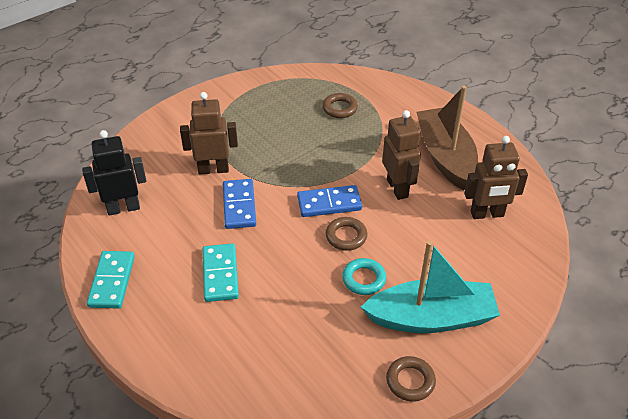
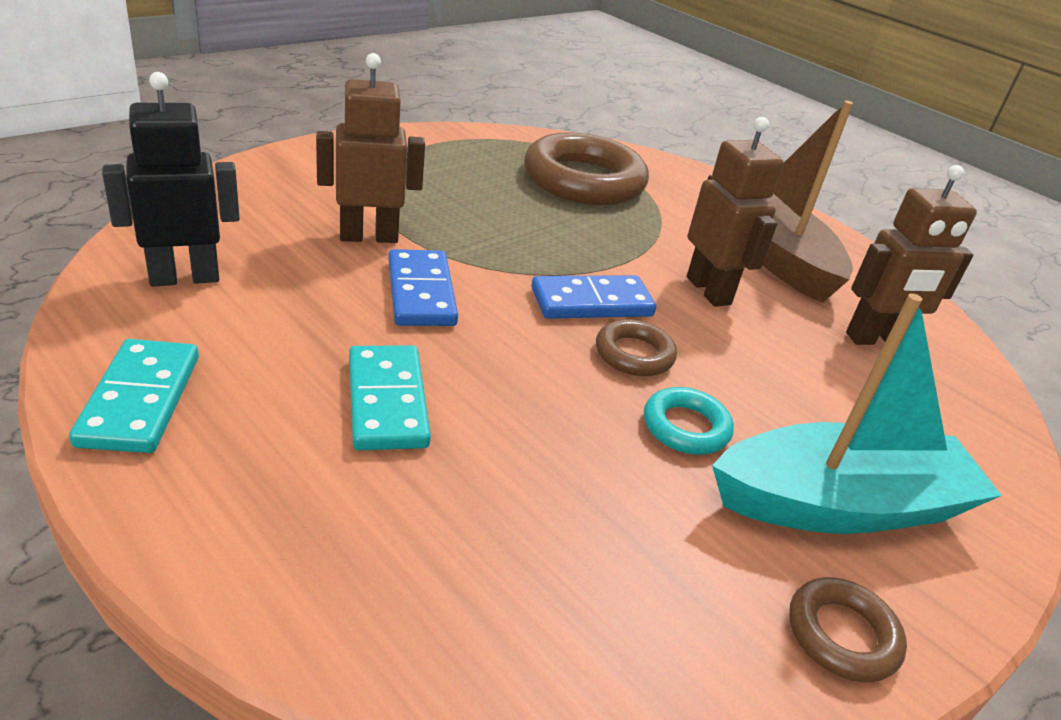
camera: 10 degrees left, 10 degrees down
brown ring [322,93,358,118] -> brown ring [524,132,649,205], size x2.10

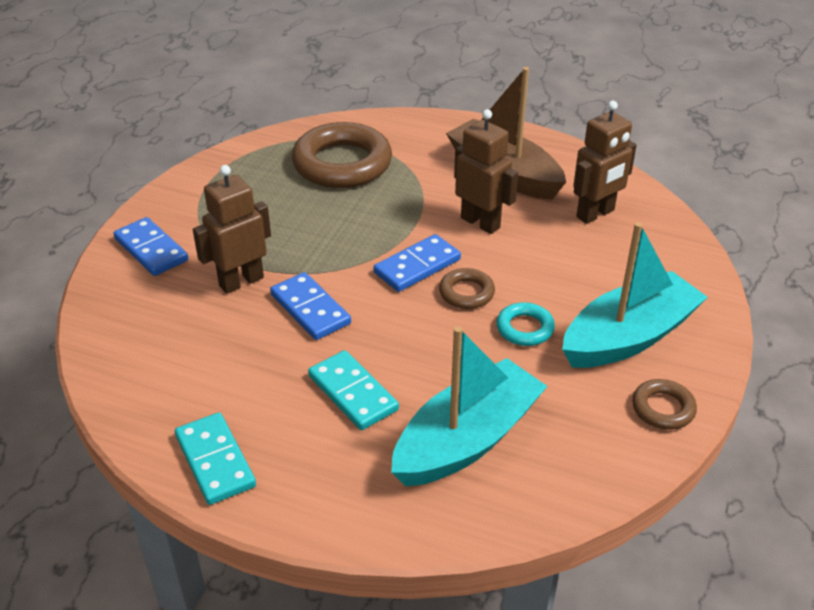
camera: 20 degrees left, 5 degrees up
black robot [102,72,240,287] -> none
none -> blue domino [113,217,188,276]
none -> turquoise boat [391,326,547,486]

